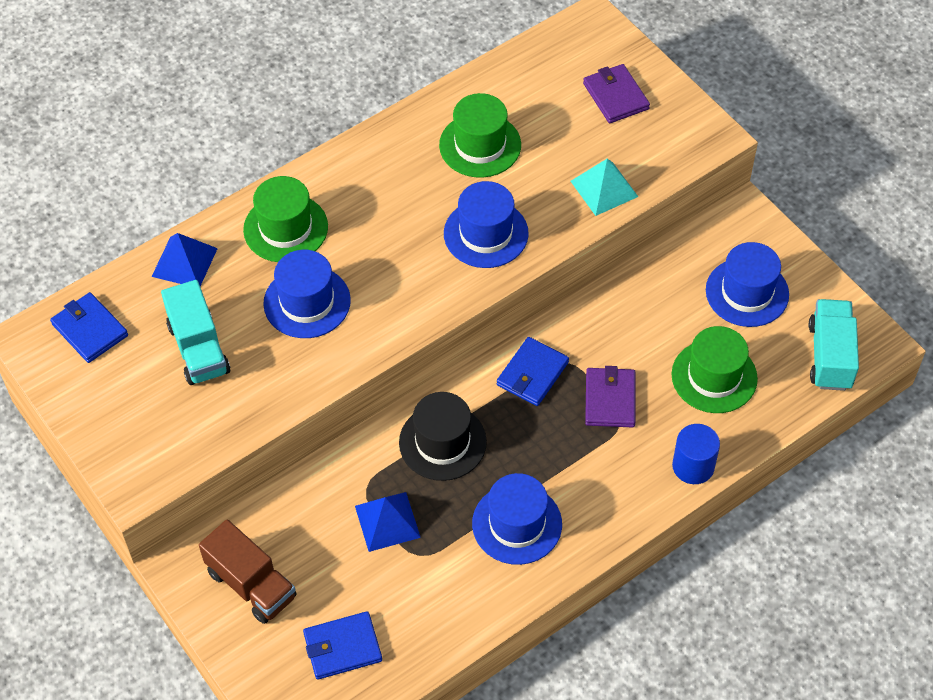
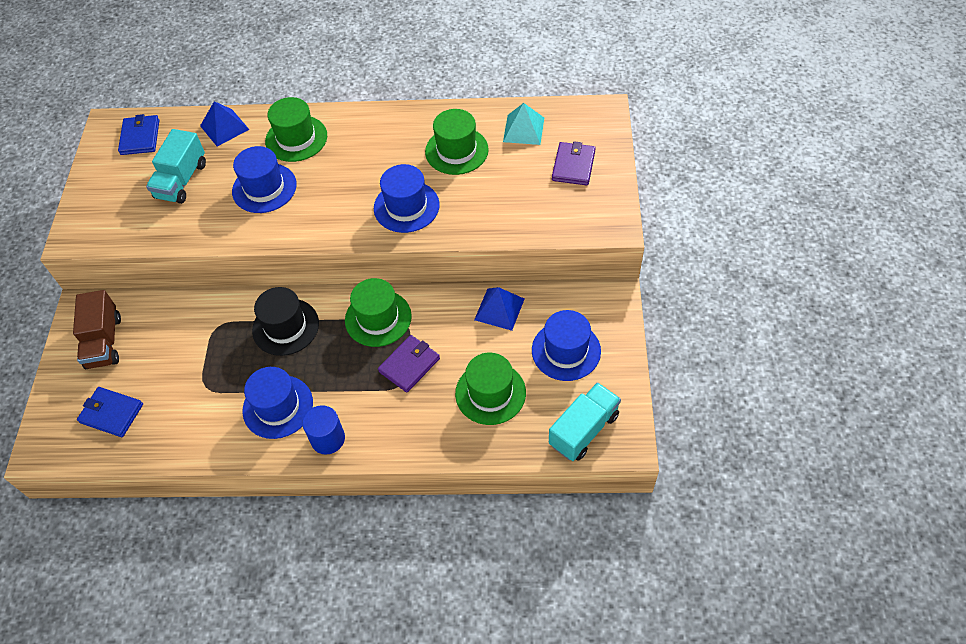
camera: 40 degrees right, 0 degrees up
blue pyramid [355,492,421,552] -> blue pyramid moved to [474,287,525,331]
blue wallet [497,337,569,406] -> green hat [345,278,412,347]
turquoise pyramid [571,159,638,216] -> turquoise pyramid moved to [503,103,544,145]
blue cylinder [672,424,720,484] -> blue cylinder moved to [302,405,345,455]

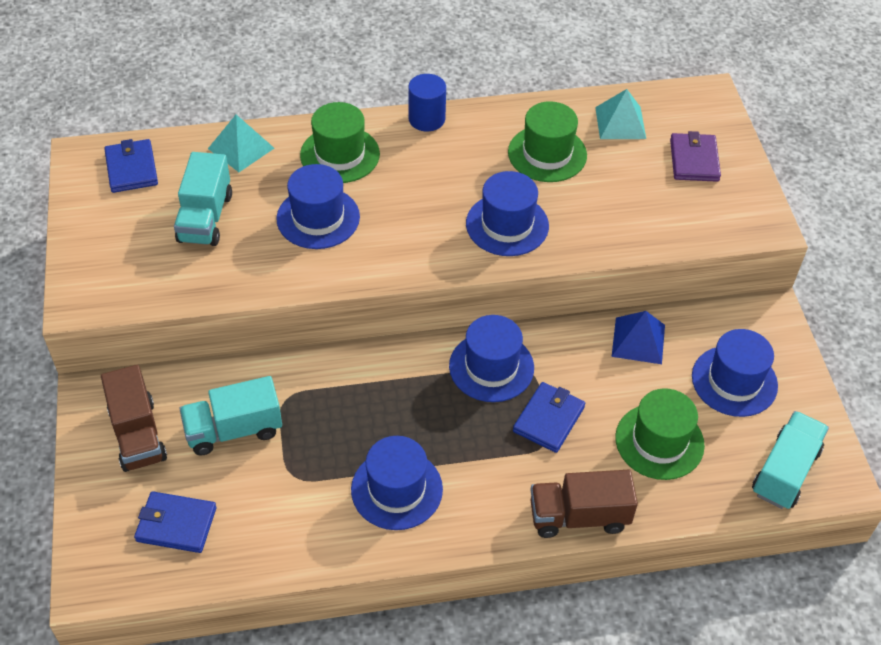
camera: 15 degrees left, 5 degrees down
blue pyramid [200,101,249,147] -> turquoise pyramid [208,115,275,172]
black hat [252,287,319,356] -> none
blue cylinder [302,405,345,455] -> blue cylinder moved to [408,74,446,131]
green hat [345,278,412,347] -> blue hat [449,315,534,402]
purple wallet [378,335,440,393] -> blue wallet [513,382,585,453]
none -> turquoise truck [179,376,282,456]
none -> brown truck [530,470,638,538]

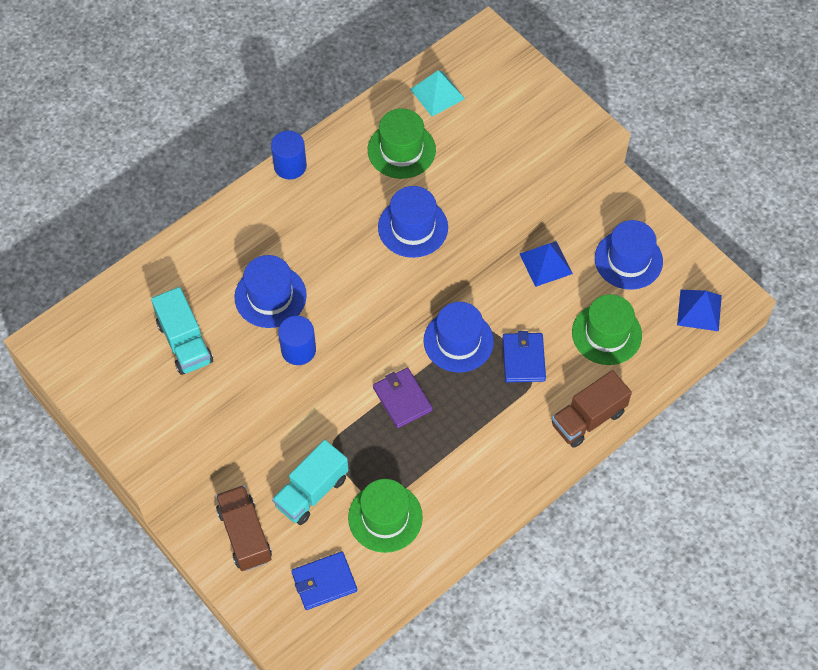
camera: 30 degrees left, 10 degrees up
brown truck [101,365,167,472] -> brown truck turned 150 degrees counterclockwise [216,485,272,571]
blue wallet [104,139,158,193] -> none
turquoise pyramid [208,115,275,172] -> none
green hat [300,102,380,183] -> green hat moved to [348,479,423,553]
blue hat [351,436,443,530] -> none
purple wallet [670,131,721,182] -> purple wallet moved to [373,368,433,428]
turquoise truck [752,411,829,509] -> blue pyramid [677,290,722,331]
none -> blue cylinder [278,316,316,365]

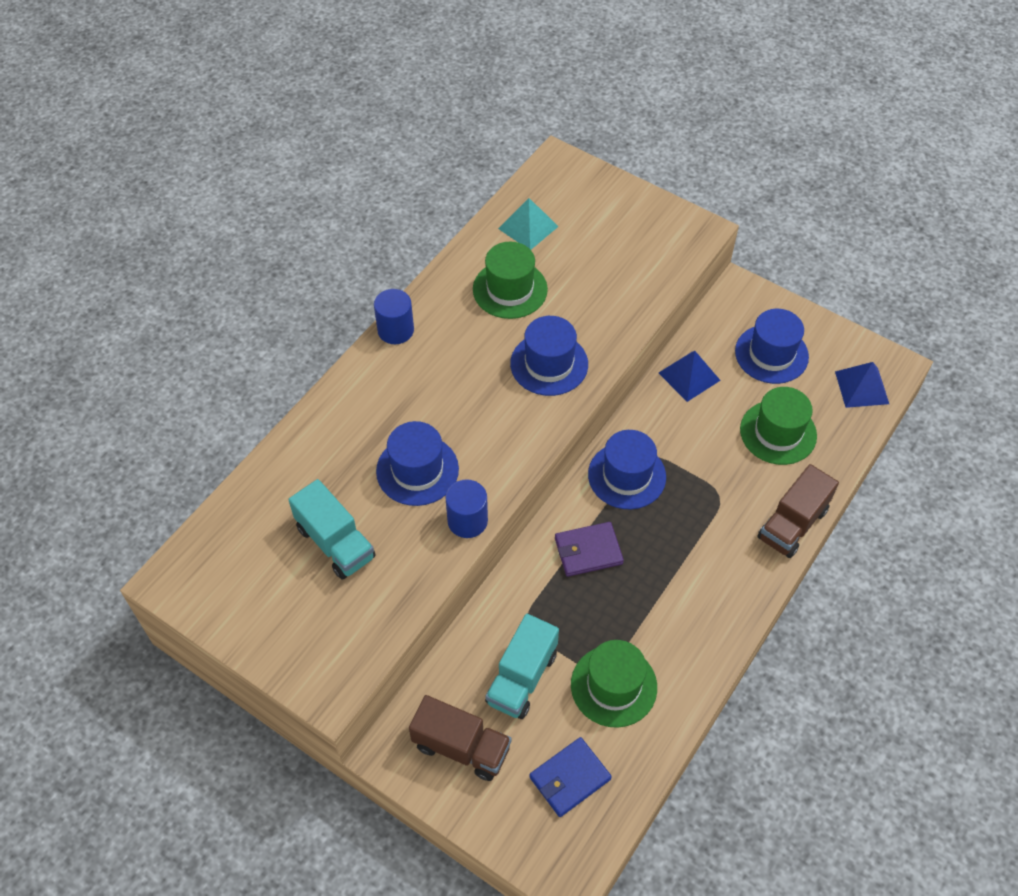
camera: 15 degrees left, 5 degrees down
brown truck [216,485,272,571] -> brown truck turned 150 degrees clockwise [409,695,512,781]
purple wallet [373,368,433,428] -> purple wallet turned 60 degrees counterclockwise [555,522,624,577]
blue wallet [503,331,546,382] -> none

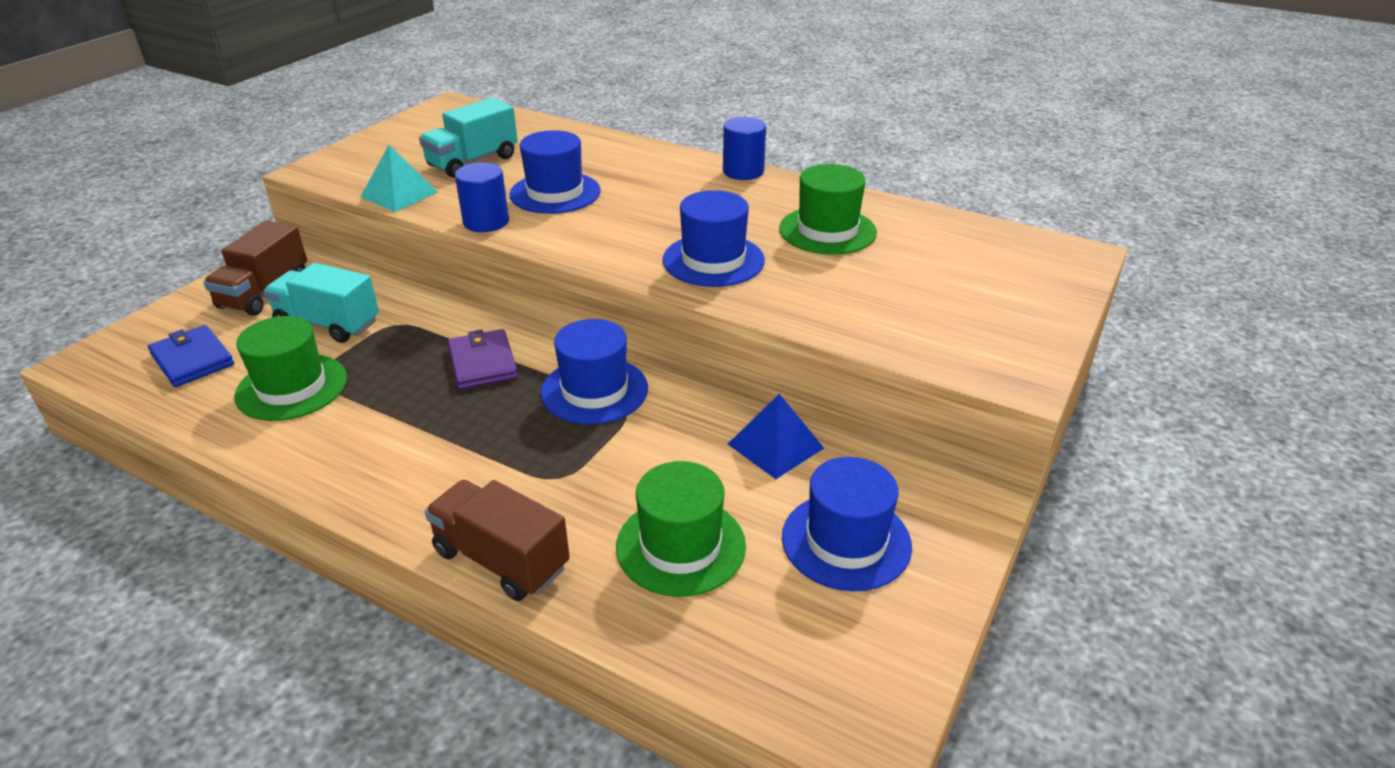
camera: 85 degrees right, 20 degrees down
turquoise pyramid [498,198,559,250] -> turquoise pyramid moved to [360,145,438,212]
blue pyramid [835,362,889,408] -> none

